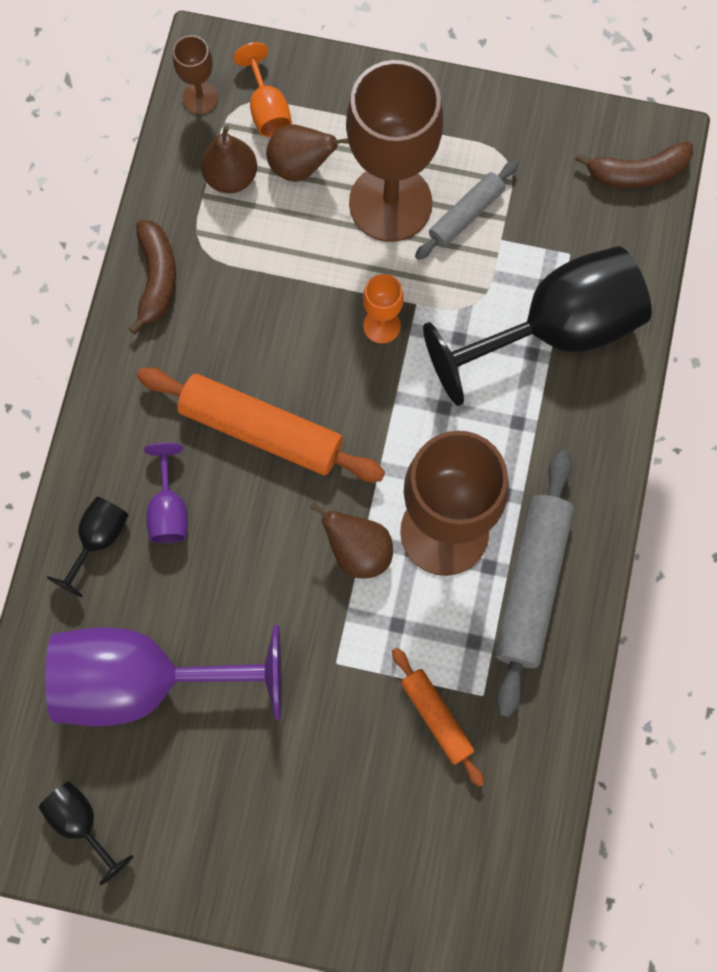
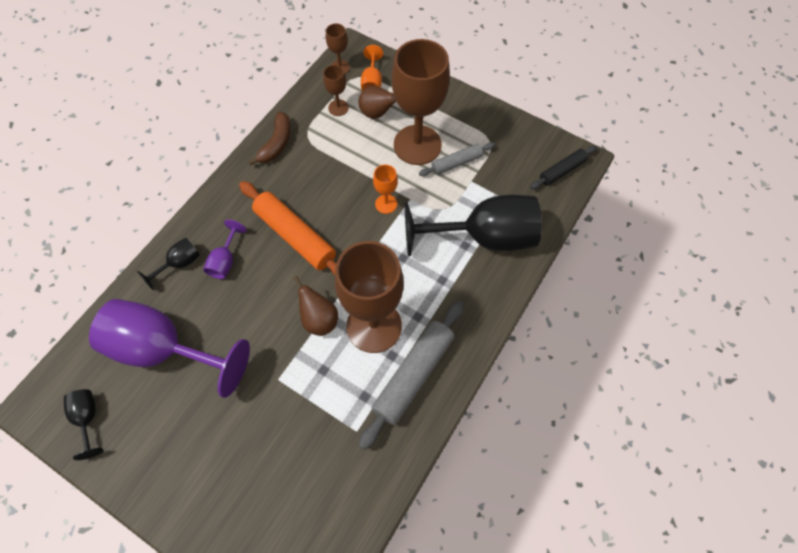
camera: 20 degrees right, 10 degrees down
brown pear [201,125,257,193] -> brown goblet [323,65,349,116]
orange rolling pin [392,648,484,787] -> none
brown banana [575,141,693,188] -> black rolling pin [530,145,597,189]

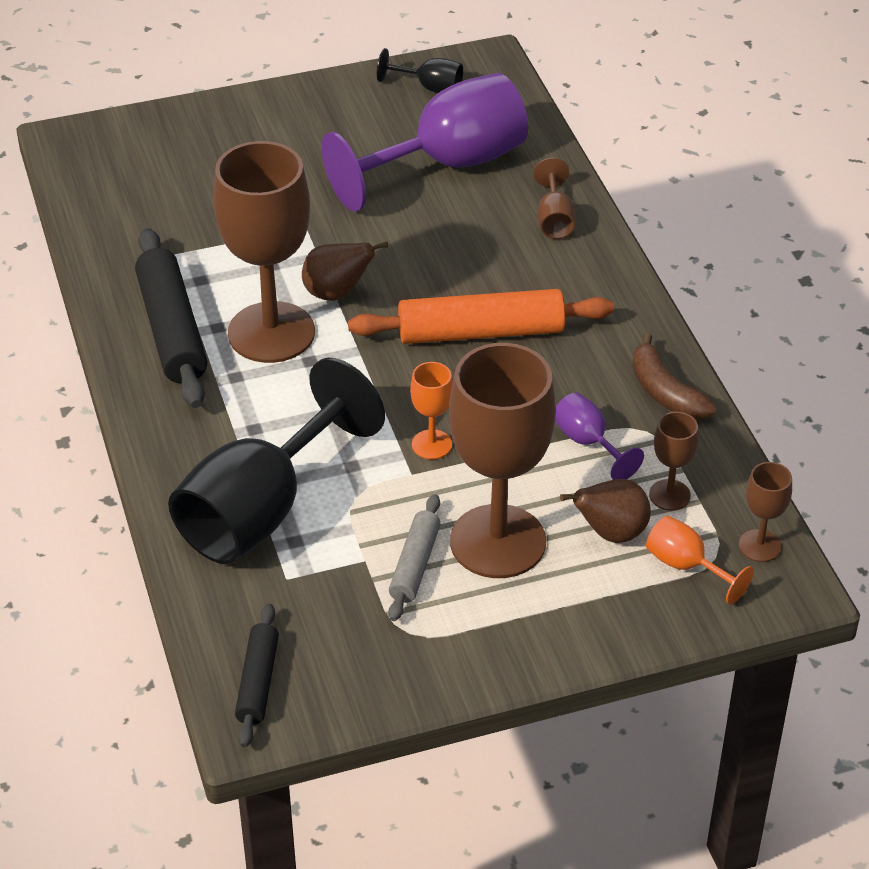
camera: 130 degrees right, 20 degrees down
black goblet [137,238,200,290] -> brown goblet [534,158,576,239]
purple goblet [203,220,247,279] -> purple goblet moved to [555,392,644,480]
grey rolling pin [359,301,464,450] -> black rolling pin [135,228,207,408]

